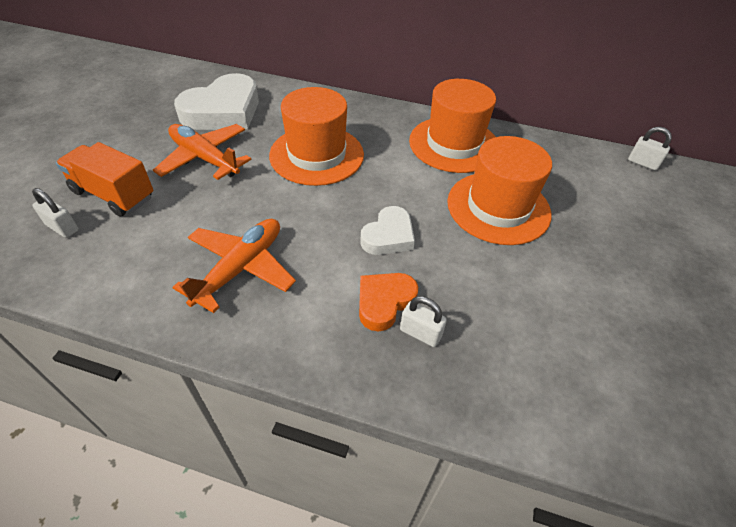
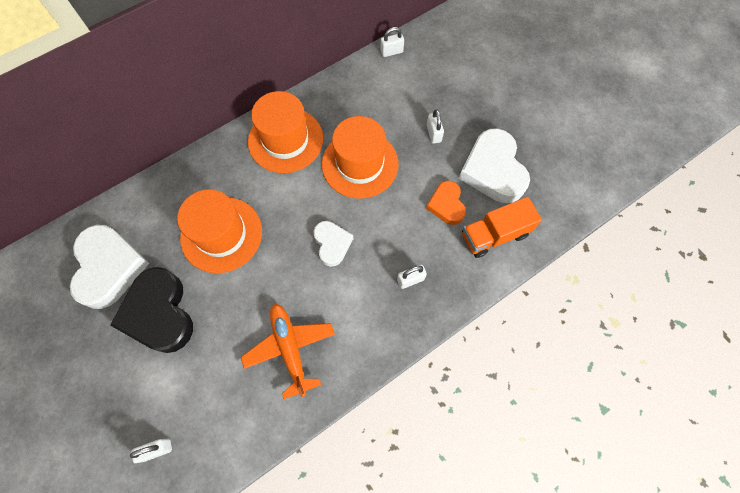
camera: 50 degrees left, 20 degrees up
orange truck [56,142,154,217] -> orange truck moved to [462,197,542,258]
orange plane [153,124,251,180] -> black heart [110,267,193,353]
orange heart [359,273,418,331] -> orange heart moved to [426,181,466,225]
none -> white padlock [427,109,444,144]
none -> white heart [459,128,530,203]

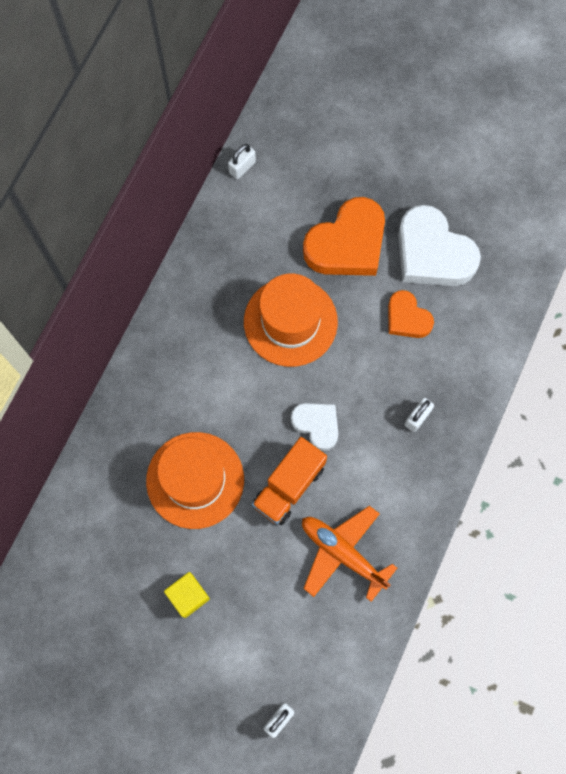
camera: 30 degrees left, 5 degrees up
white heart [70,225,149,309] -> none
black heart [110,267,193,353] -> yellow cube [164,572,210,618]
orange hat [248,91,323,173] -> none
white padlock [427,109,444,144] -> orange heart [303,197,385,276]
orange truck [462,197,542,258] -> orange truck moved to [252,437,327,525]

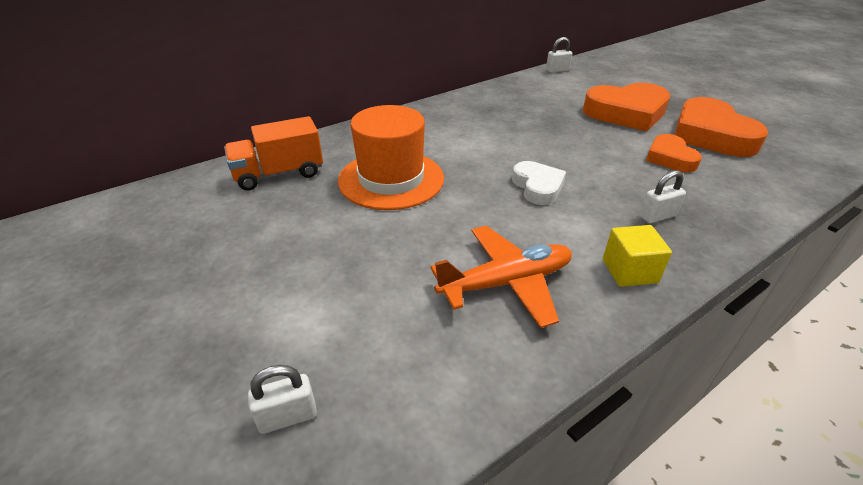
camera: 30 degrees right, 35 degrees down
yellow cube [164,572,210,618] -> yellow cube moved to [603,225,672,287]
orange hat [244,273,338,367] -> none
orange truck [252,437,327,525] -> orange truck moved to [224,116,323,191]
orange plane [302,506,397,602] -> orange plane turned 90 degrees clockwise [430,226,572,328]
white heart [398,205,481,286] -> orange heart [675,97,768,157]

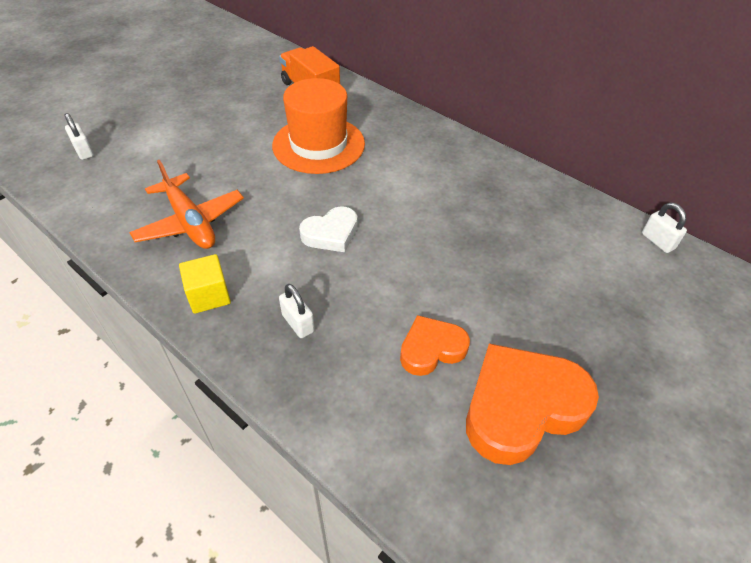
camera: 75 degrees right, 10 degrees up
orange heart [583,83,671,131] -> none

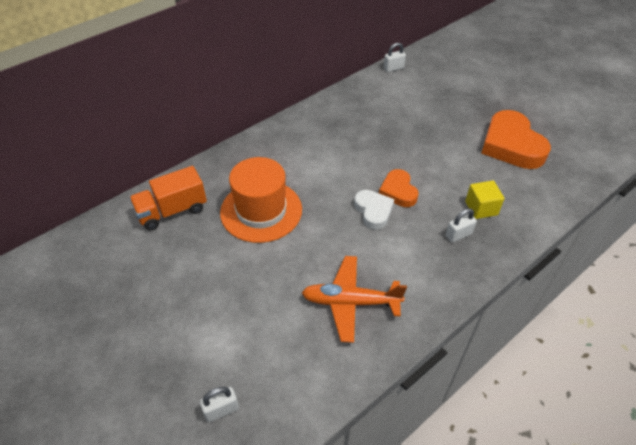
camera: 80 degrees left, 0 degrees up
orange plane [129,160,244,249] -> orange plane turned 150 degrees counterclockwise [302,256,407,343]
yellow cube [179,254,231,314] -> yellow cube moved to [465,180,504,219]
orange heart [400,315,470,376] -> orange heart moved to [379,169,419,207]

